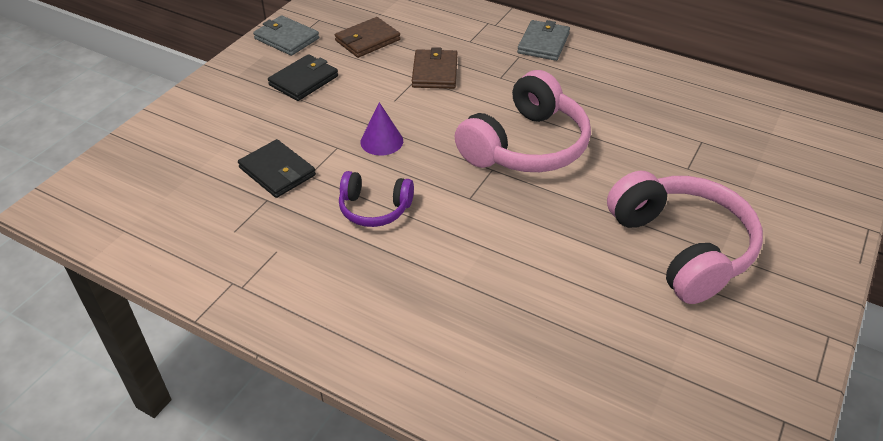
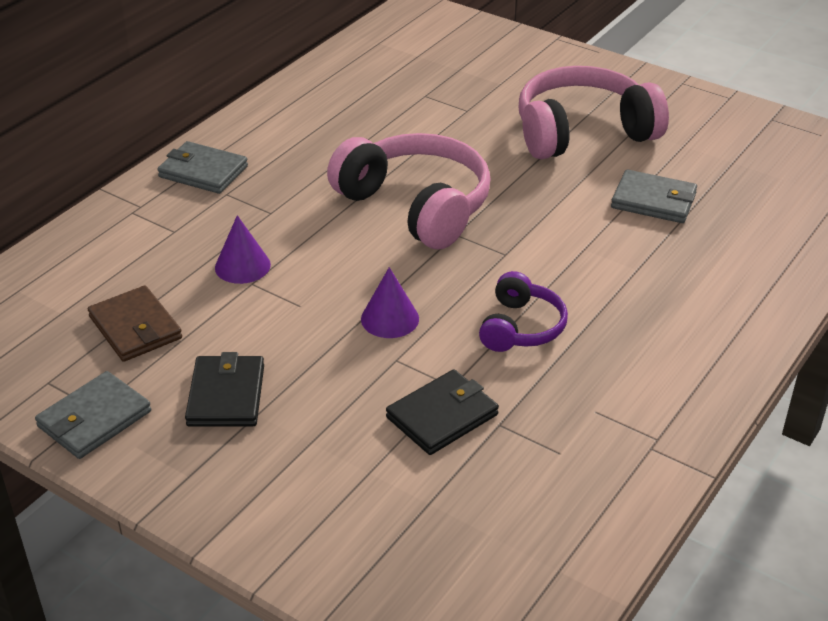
camera: 85 degrees left, 5 degrees down
black wallet [268,54,338,101] -> black wallet turned 45 degrees clockwise [185,352,264,427]
brown wallet [412,47,457,89] -> purple cone [215,215,271,284]
none -> grey wallet [611,170,697,223]

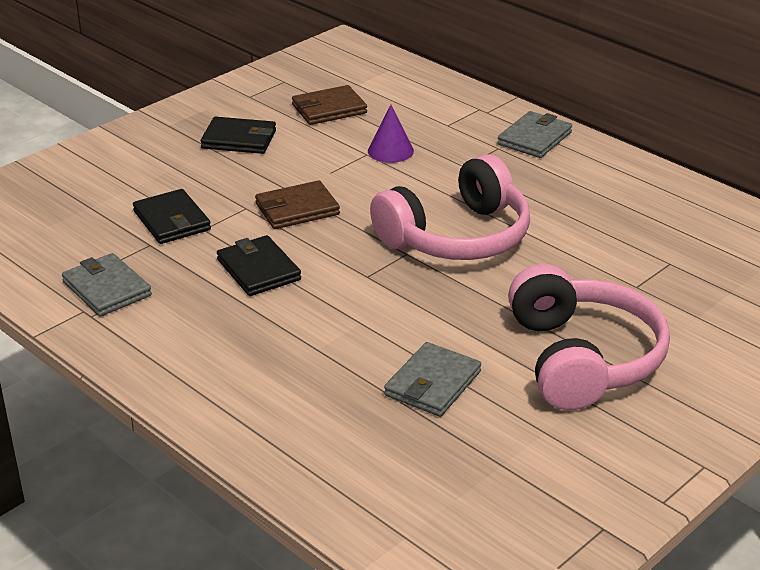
camera: 100 degrees right, 5 degrees down
grey wallet [35,371,151,459] -> grey wallet moved to [62,253,152,317]
purple cone [361,267,419,338] -> brown wallet [255,180,340,229]
purple headphones [479,271,568,352] -> black wallet [217,235,301,296]

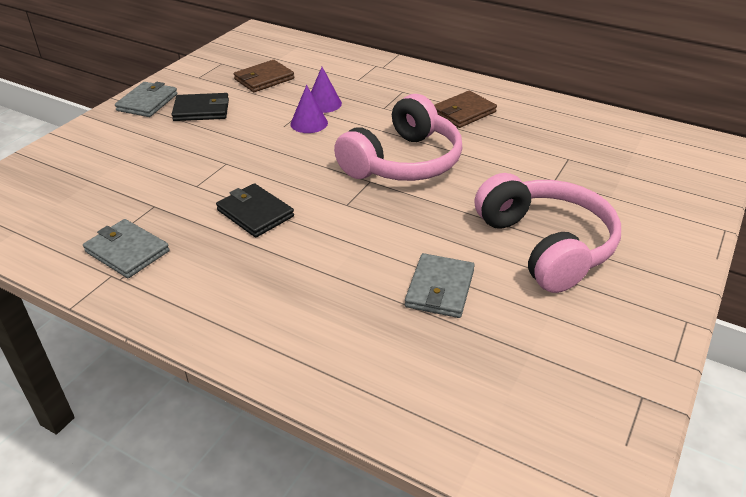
camera: 15 degrees left, 5 degrees up
black wallet [133,189,211,244] -> none
brown wallet [255,180,340,229] -> brown wallet moved to [434,91,497,128]
grey wallet [497,111,572,158] -> grey wallet moved to [115,82,178,117]
none -> purple cone [290,85,328,133]

